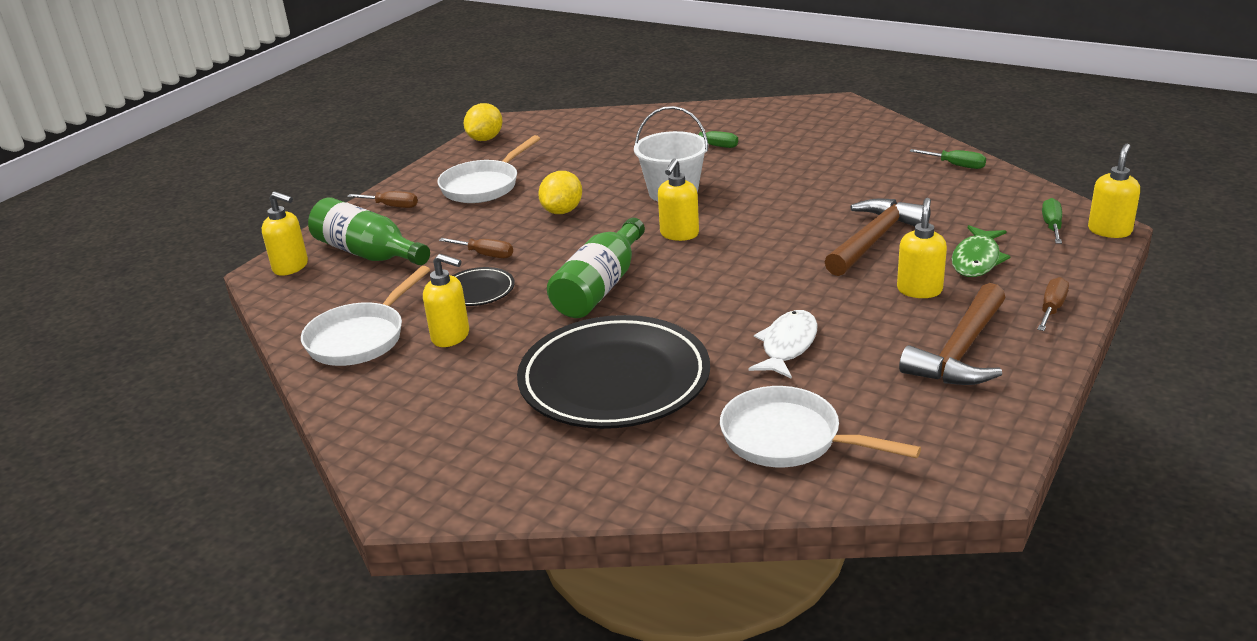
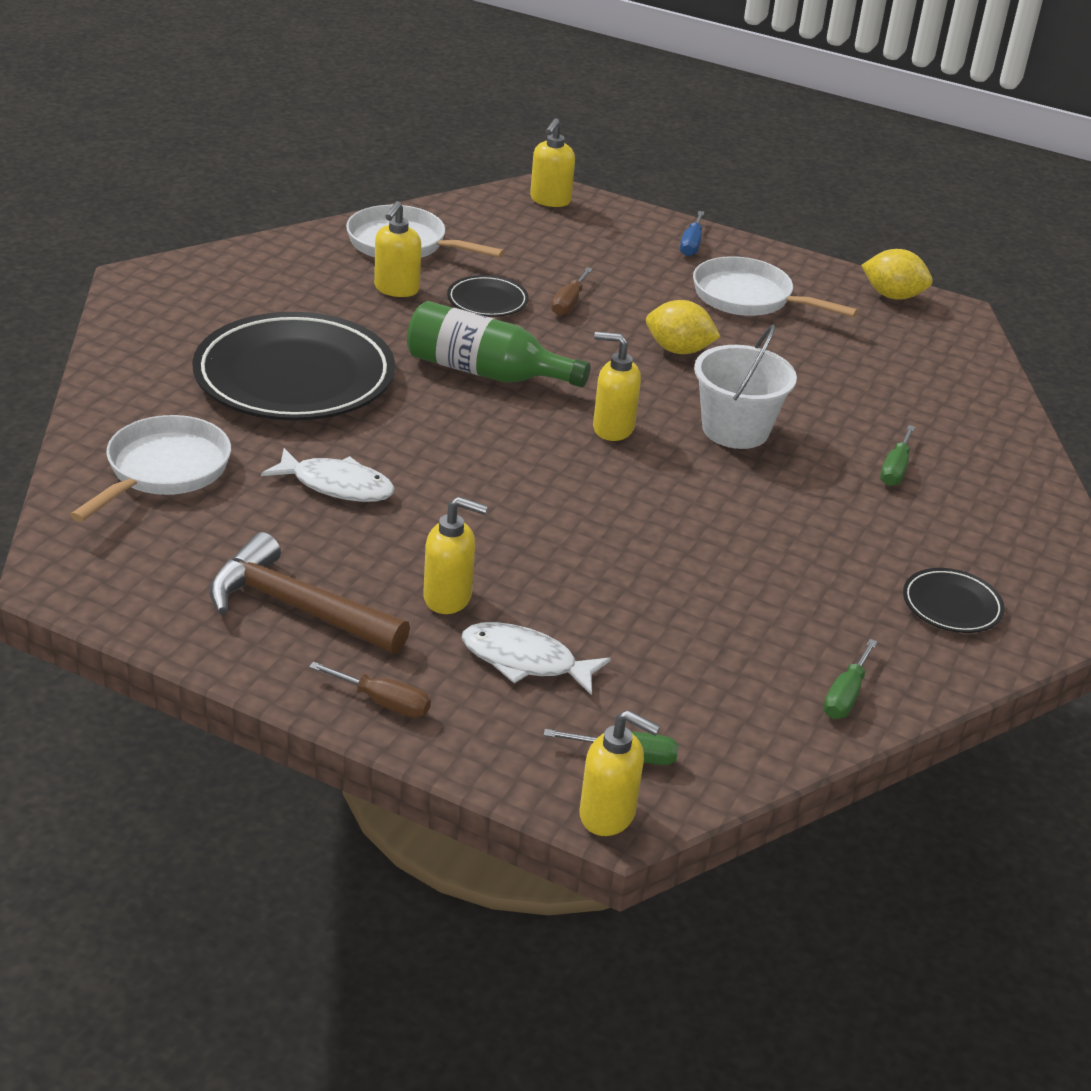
camera: 80 degrees right, 5 degrees up
green bottle [308,197,430,265] -> none
brown screwdriver [347,191,418,208] -> blue screwdriver [680,211,704,256]
brown hammer [825,198,931,276] -> none
green fish [952,225,1011,277] -> white fish [462,622,611,695]
none -> black plate [903,568,1005,633]

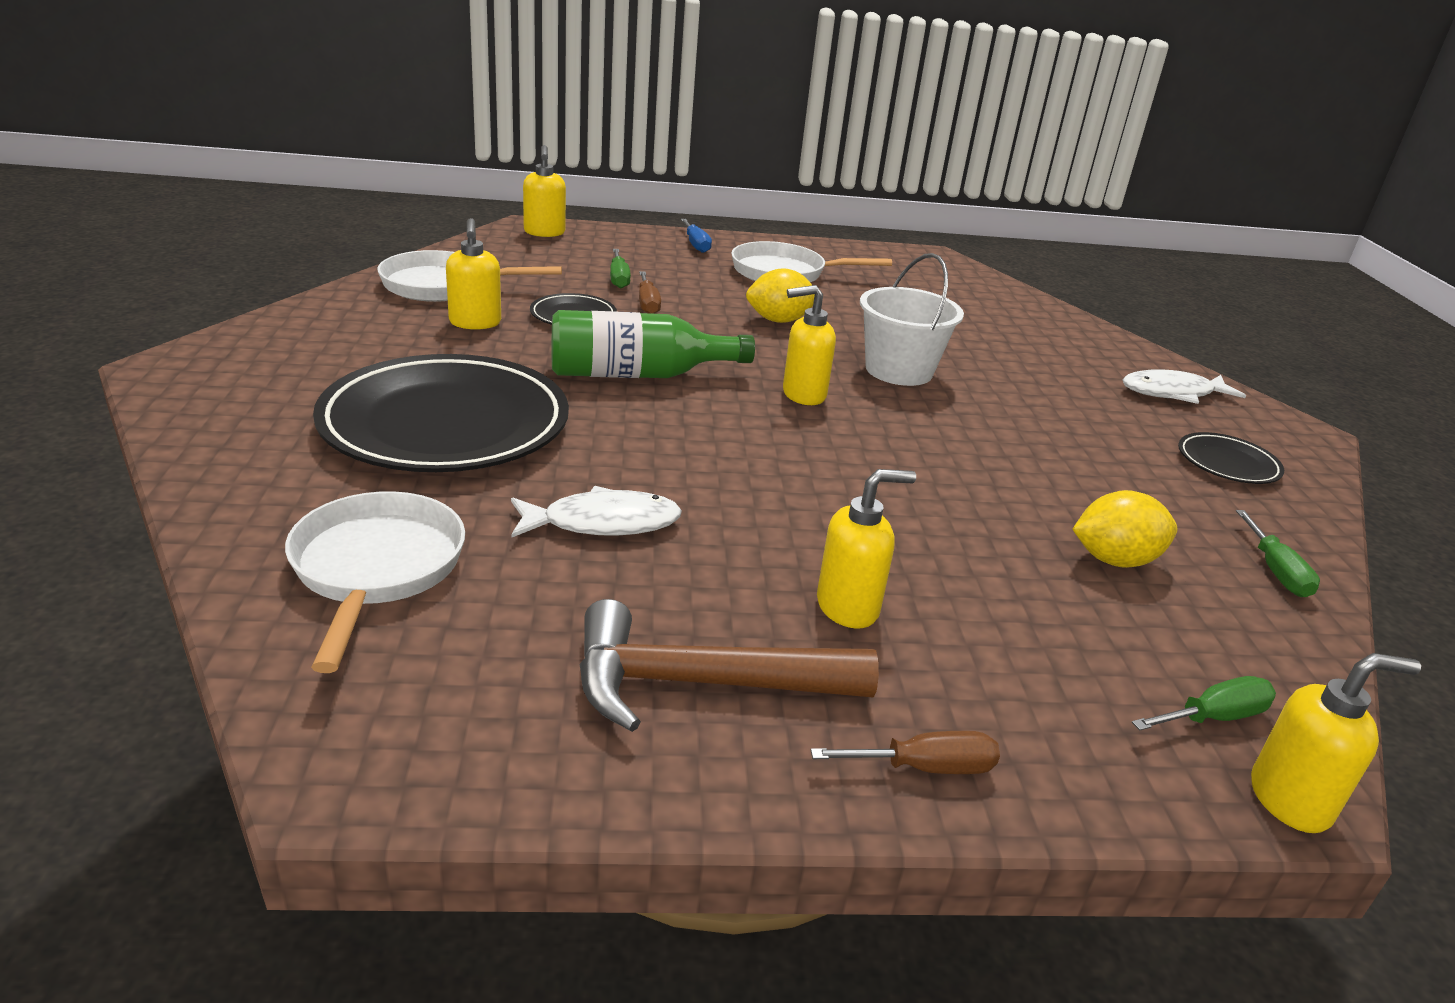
camera: 30 degrees left, 5 degrees down
white fish [462,622,611,695] -> white fish moved to [1122,369,1246,404]
yellow lemon [861,249,933,300] -> yellow lemon moved to [1072,490,1177,568]
green screwdriver [880,425,915,486] -> green screwdriver moved to [610,249,631,288]

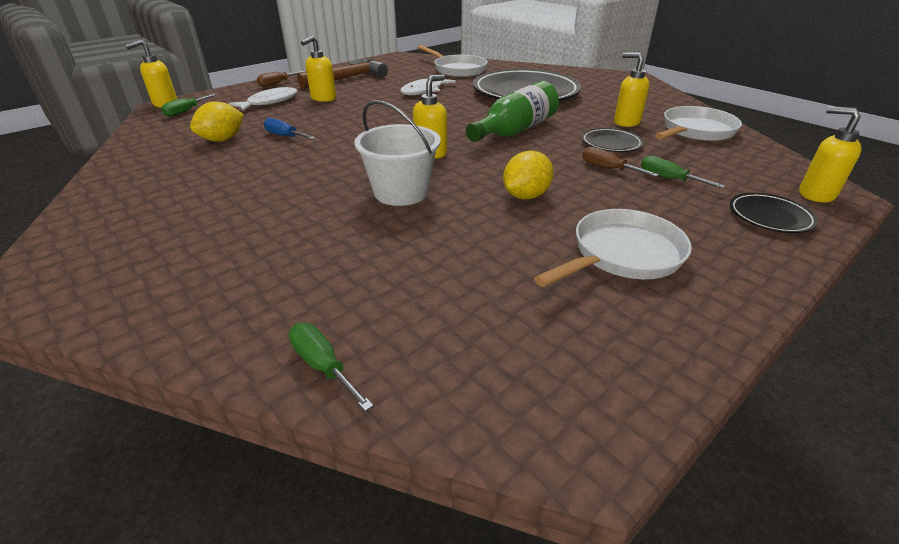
camera: 145 degrees right, 5 degrees up
blue screwdriver [681,219,712,253] -> blue screwdriver moved to [264,118,315,139]
white fish [1122,369,1246,404] -> white fish moved to [229,86,298,111]
black plate [1178,432,1284,484] -> black plate moved to [730,193,818,233]
green screwdriver [1236,510,1320,597] -> green screwdriver moved to [289,323,374,412]

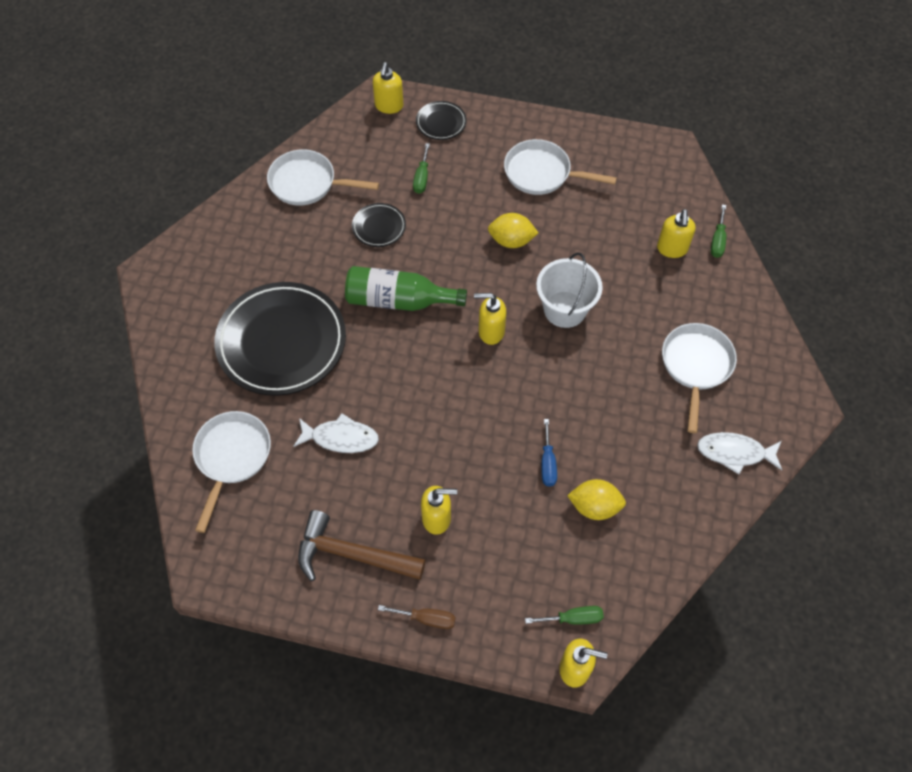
camera: 125 degrees left, 25 degrees up
white fish [229,86,298,111] -> white fish moved to [697,432,782,474]
brown screwdriver [582,147,659,177] -> none
yellow soap dispenser [614,53,649,127] -> yellow soap dispenser moved to [657,209,696,258]
none -> white pan [662,323,737,433]

